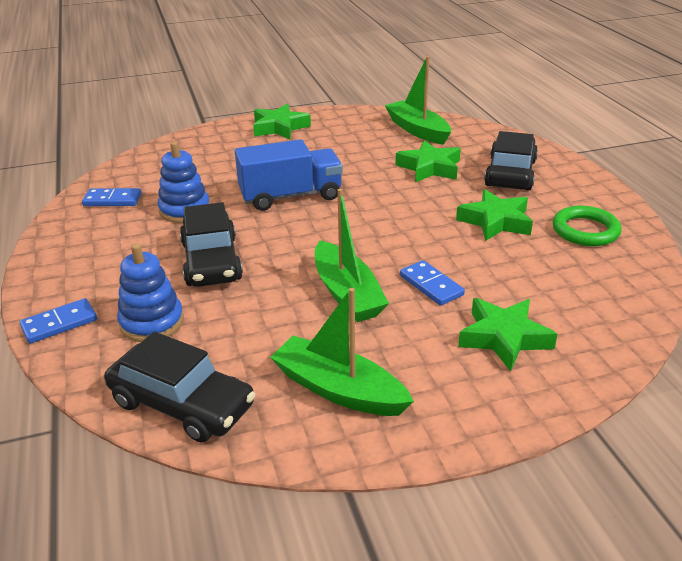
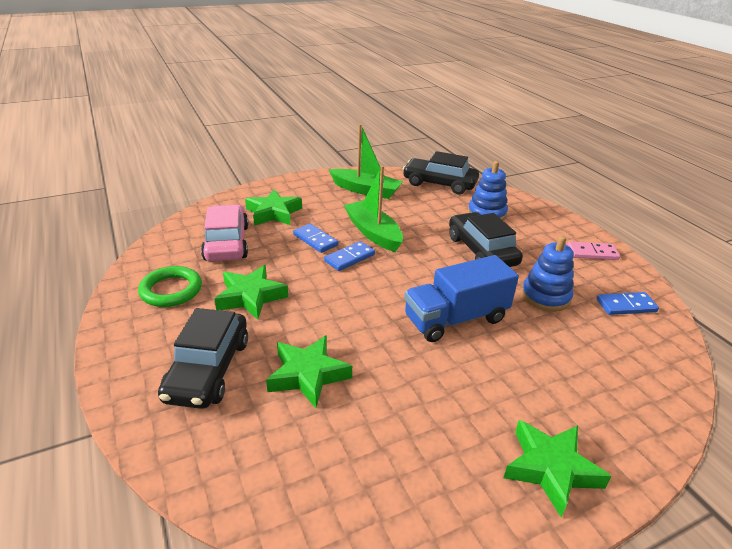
camera: 170 degrees right, 0 degrees up
blue domino [19,298,97,344] -> blue domino moved to [324,241,375,271]
green boat [385,56,451,145] -> none
none -> pink car [201,204,248,261]
none -> pink domino [567,242,620,260]

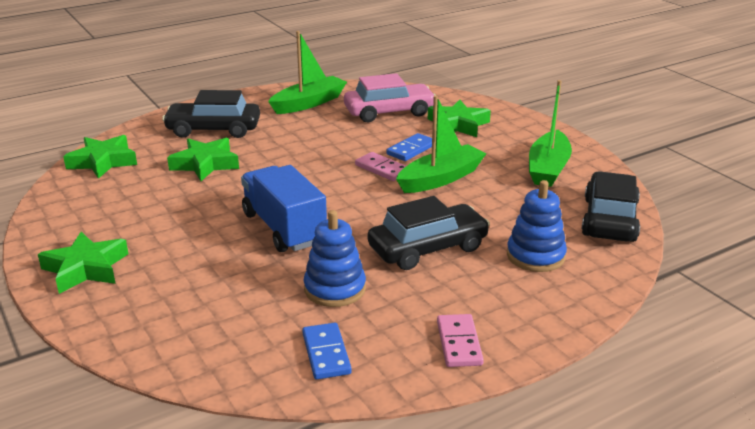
camera: 85 degrees right, 5 degrees down
green ring [138,266,202,307] -> green boat [268,31,347,114]
green star [215,265,288,320] -> green star moved to [63,135,137,179]
blue domino [324,241,375,271] -> pink domino [355,152,406,181]

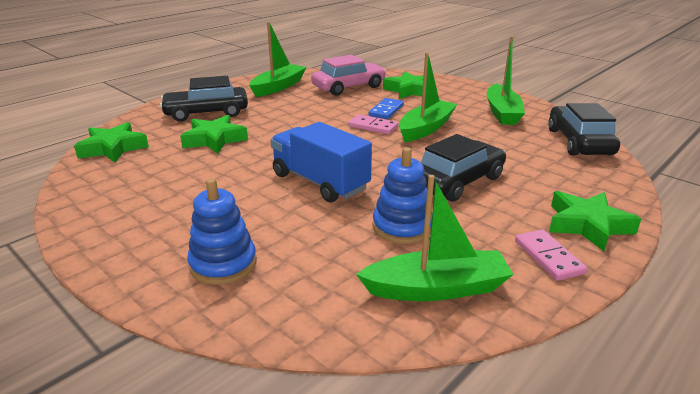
camera: 15 degrees left, 0 degrees up
green star [38,232,128,294] -> green star moved to [549,191,641,251]
blue domino [302,323,352,379] -> green boat [356,175,514,301]
blue stacking toy [507,180,567,272] -> blue stacking toy moved to [187,178,257,285]

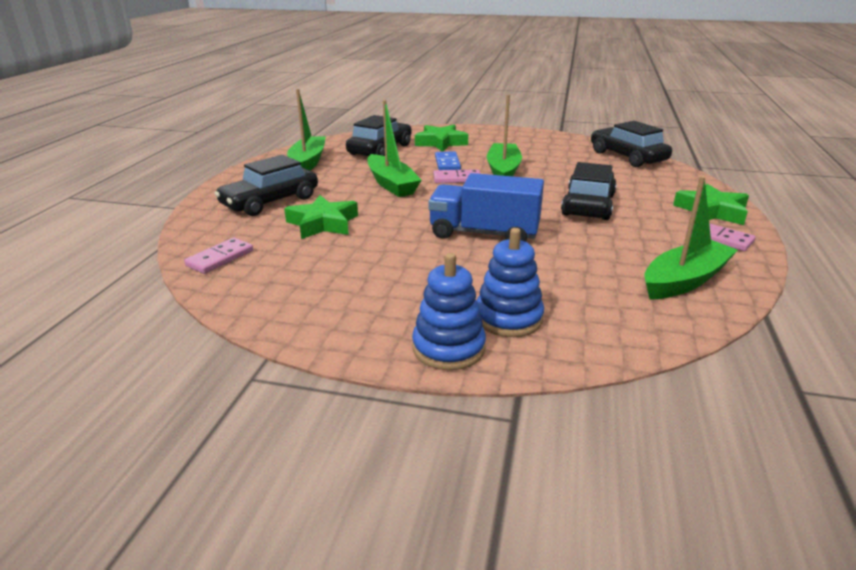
camera: 30 degrees left, 0 degrees up
green star [74,122,149,162] -> pink domino [184,238,253,274]
pink car [311,55,386,96] -> black car [346,115,412,156]
blue stacking toy [373,147,432,244] -> blue stacking toy moved to [412,253,486,370]
green boat [487,36,525,125] -> green boat moved to [367,100,422,197]

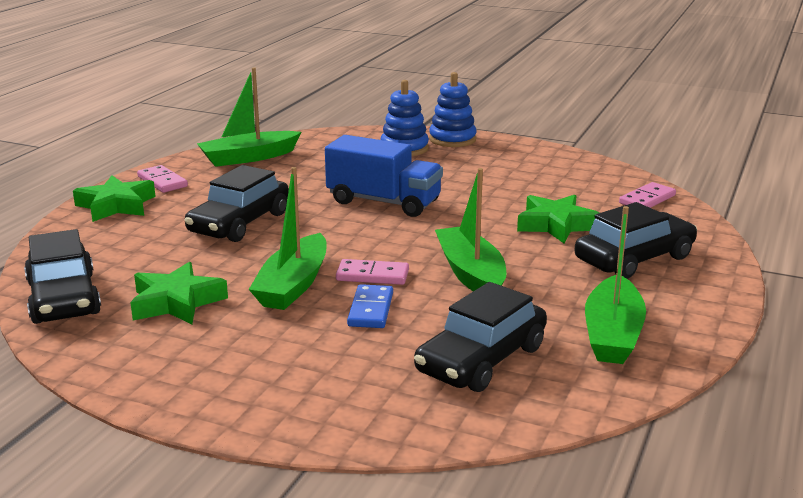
camera: 170 degrees left, 5 degrees down
green star [415,125,468,152] -> green star moved to [130,262,228,324]

